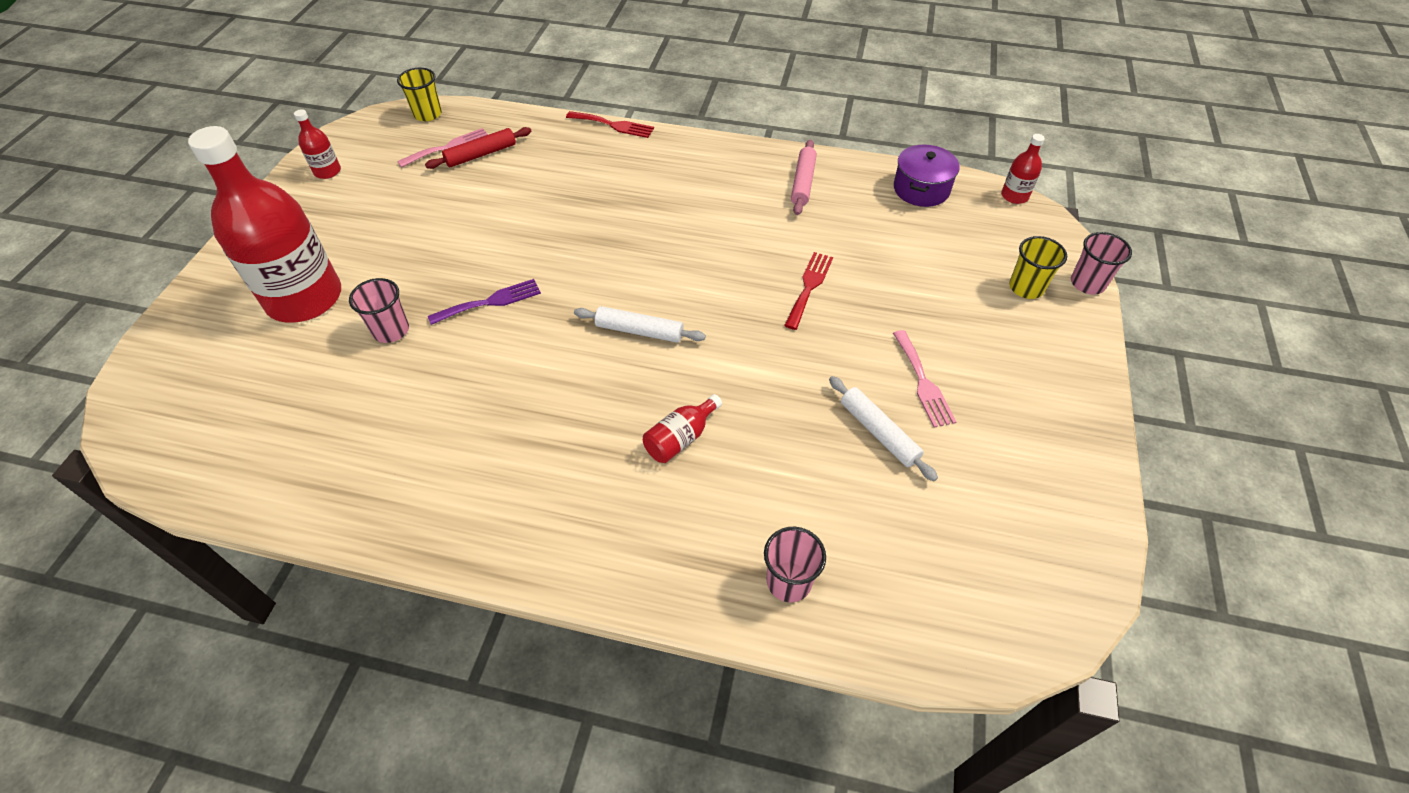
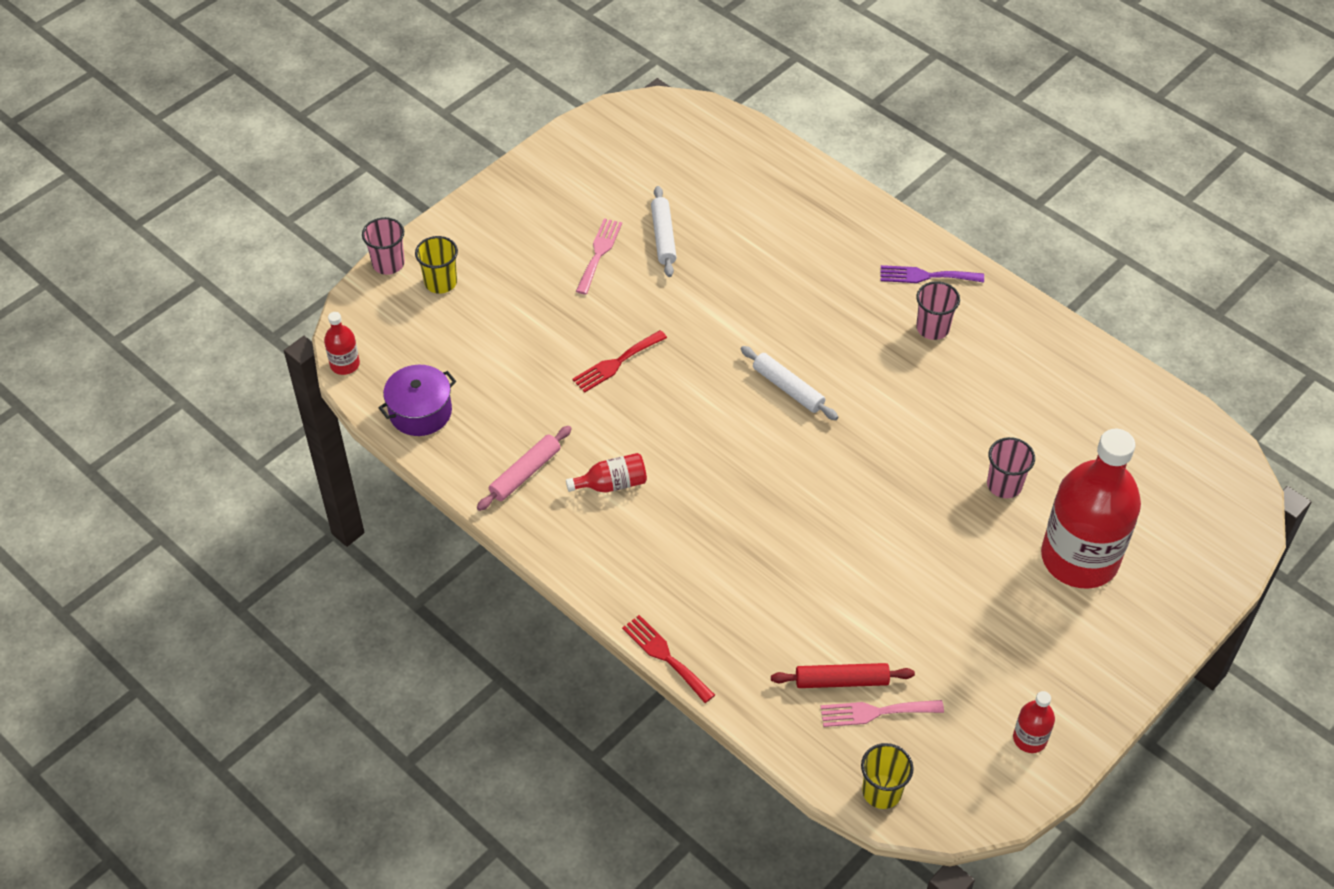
camera: 150 degrees left, 0 degrees up
purple fork [428,279,541,325] -> purple fork moved to [881,265,984,283]
red bottle [643,394,722,463] -> red bottle moved to [566,453,647,493]
pink cup [764,527,826,602] -> pink cup moved to [916,281,960,340]

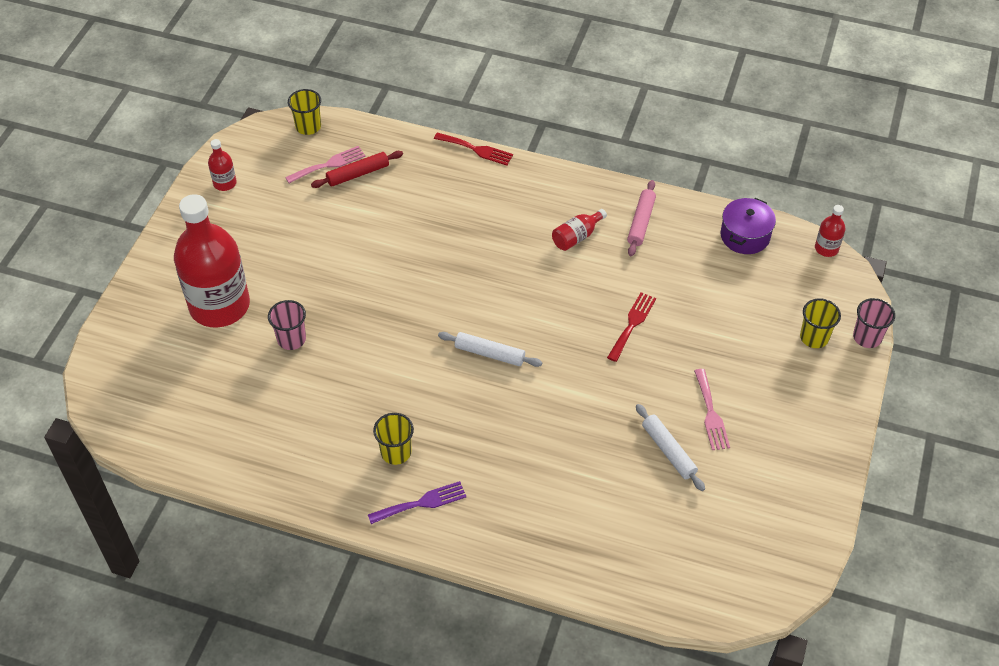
camera: 155 degrees right, 0 degrees up
pink cup [916,281,960,340] -> yellow cup [373,413,414,465]

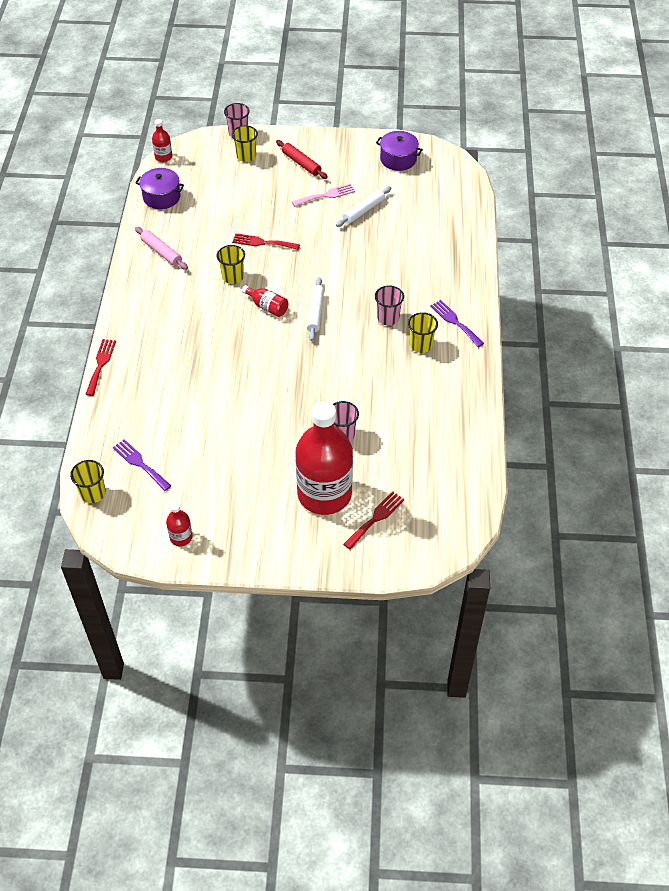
camera: 105 degrees left, 0 degrees up
pink fork [285,146,365,183] -> purple fork [113,439,171,491]
red rolling pin [311,151,403,188] -> red rolling pin moved to [276,140,328,179]
red bottle [552,209,607,251] -> red bottle moved to [242,285,288,317]
pink rolling pin [627,180,656,256] -> pink rolling pin turned 45 degrees clockwise [135,227,188,270]
none -> yellow cup [217,245,245,284]
none -> red fork [343,491,405,550]
none -> pink cup [375,285,404,325]
none -> purple pot [376,131,423,171]

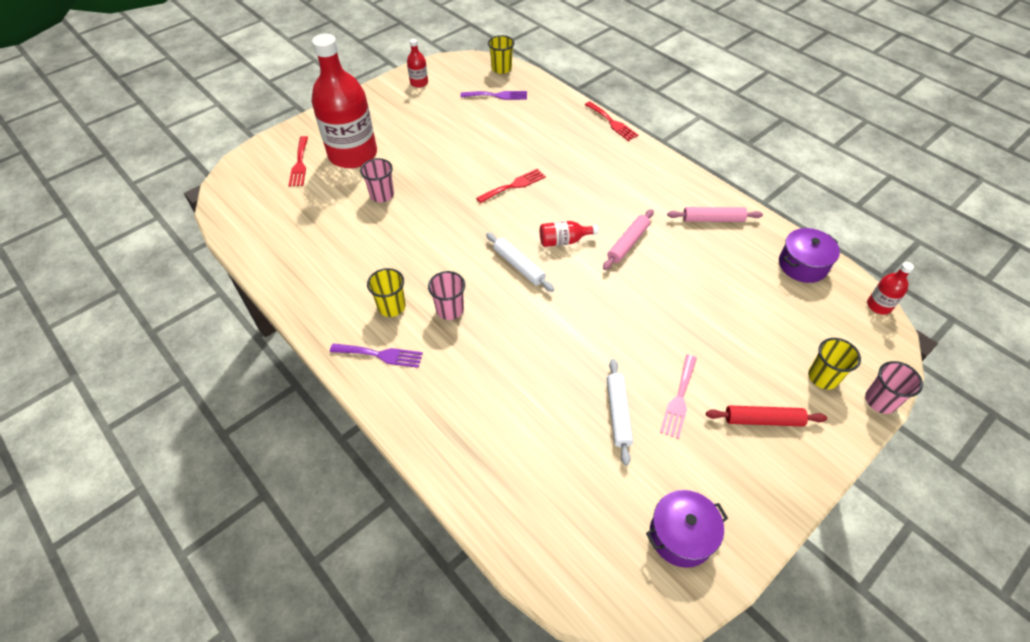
camera: 135 degrees right, 0 degrees up
yellow cup [217,245,245,284] -> pink rolling pin [603,209,654,270]
red fork [232,233,300,250] -> red fork moved to [476,169,546,203]

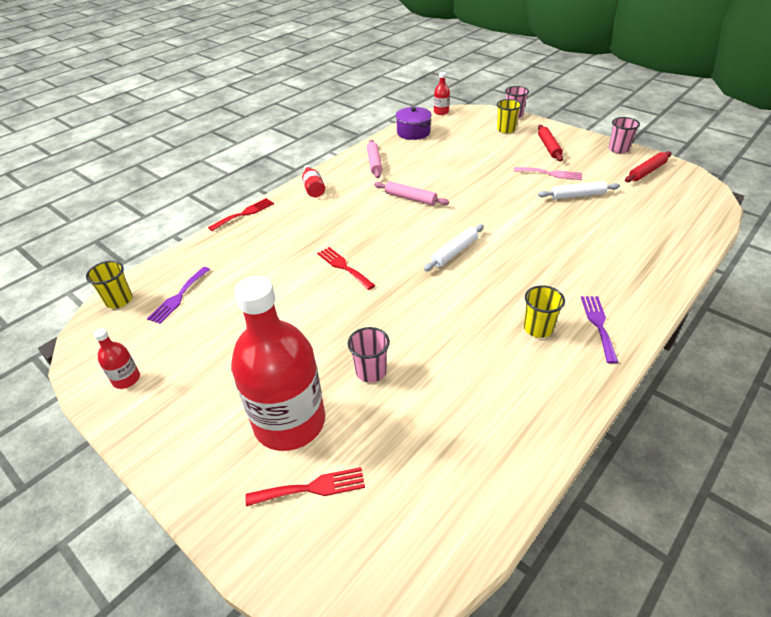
camera: 95 degrees left, 10 degrees down
pink cup [428,271,465,320] -> pink cup moved to [609,117,640,154]
purple fork [461,91,527,100] -> purple fork turned 150 degrees counterclockwise [147,267,210,324]
red bottle [540,221,598,247] -> red bottle moved to [302,165,325,197]
purple pot [646,490,728,568] -> red rolling pin [625,151,671,182]

